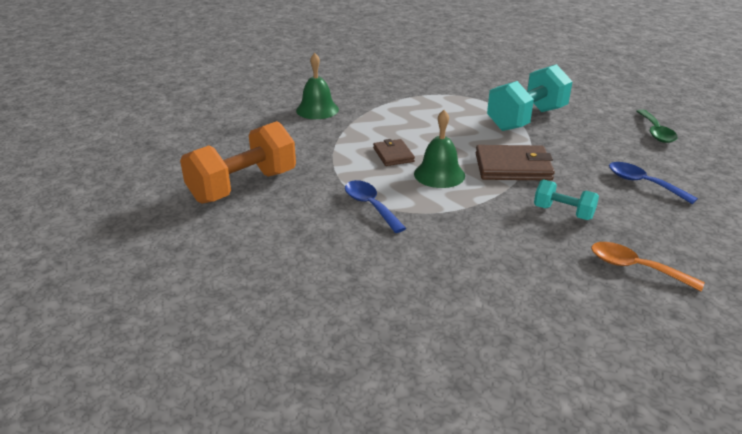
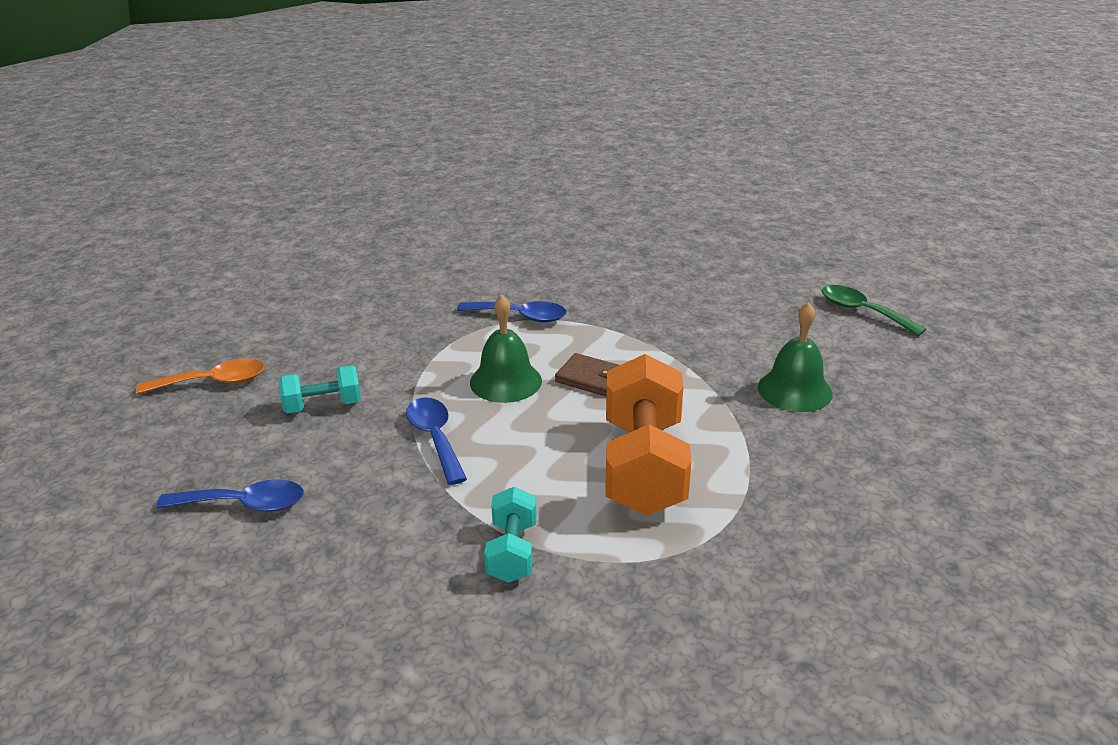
camera: 135 degrees right, 0 degrees up
orange dumbbell [180,121,296,204] -> orange dumbbell moved to [606,354,692,516]
brown wallet [475,145,555,181] -> blue spoon [406,397,467,485]
turquoise dumbbell [487,64,573,131] -> turquoise dumbbell [484,487,537,583], size x0.52
green spoon [637,109,678,143] -> green spoon moved to [822,285,926,336]

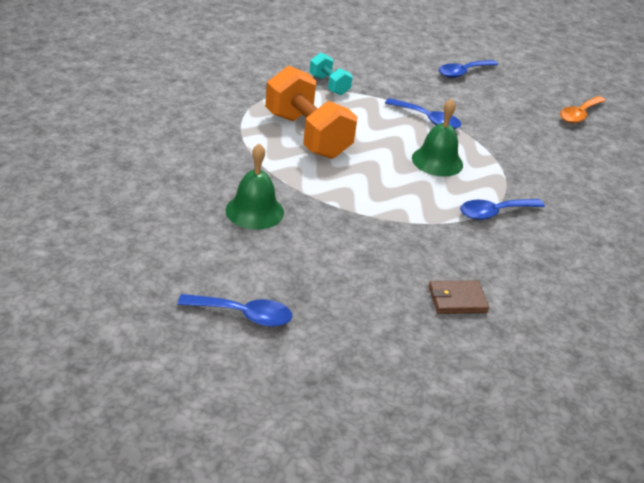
camera: 140 degrees right, 5 degrees up
turquoise dumbbell [278,365,361,413] -> none
brown wallet [555,353,619,396] -> brown wallet moved to [428,280,489,314]
green spoon [822,285,926,336] -> blue spoon [177,294,292,327]

